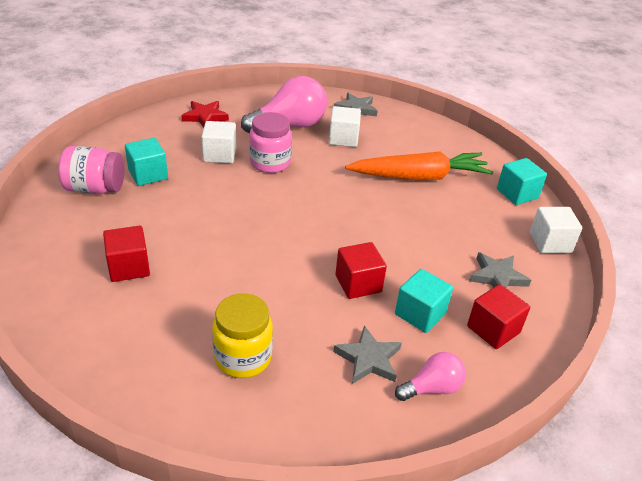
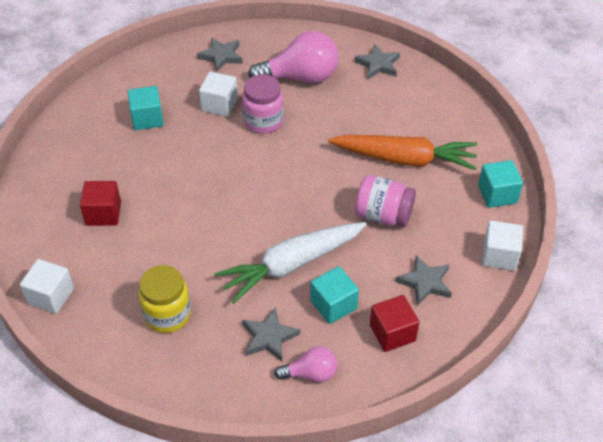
camera: 20 degrees right, 10 degrees up
pink jar [58,146,124,194] -> pink jar moved to [355,175,416,227]
red star [181,101,229,127] -> grey star [197,37,243,72]
white cube [329,106,361,147] -> white cube moved to [20,259,74,314]
red cube [335,242,387,299] -> white carrot [214,222,367,304]

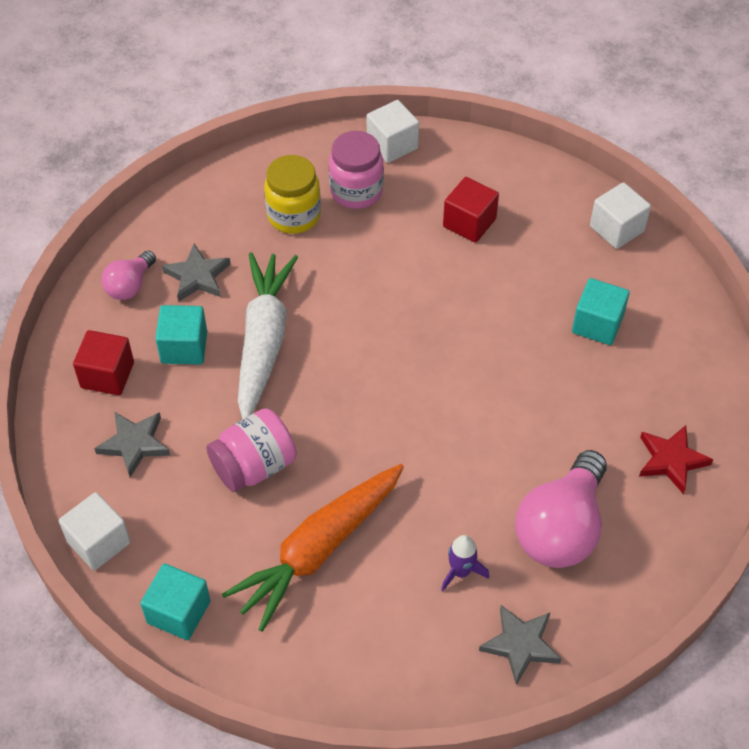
camera: 125 degrees right, 5 degrees up
grey star [197,37,243,72] -> red star [639,425,713,494]
white cube [199,72,238,117] -> white cube moved to [590,182,651,249]
pink jar [242,75,284,134] -> pink jar moved to [329,131,384,209]
none -> purple rocket [441,535,489,591]

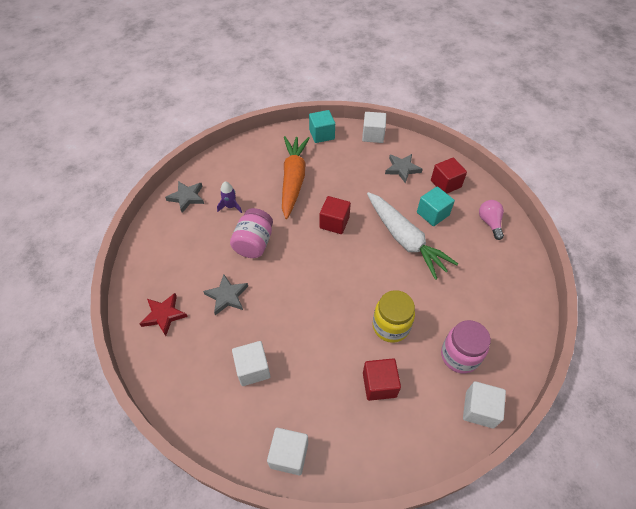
camera: 140 degrees right, 0 degrees up
grey star [162,244,231,302] -> grey star moved to [203,274,248,315]
pink jar [206,408,297,492] -> pink jar moved to [230,208,273,258]
yellow jar [264,155,321,234] -> yellow jar moved to [373,290,415,343]
pink light bulb [515,450,607,568] -> none
turquoise cube [572,278,630,345] -> white cube [232,341,270,386]
none -> red cube [320,196,351,234]

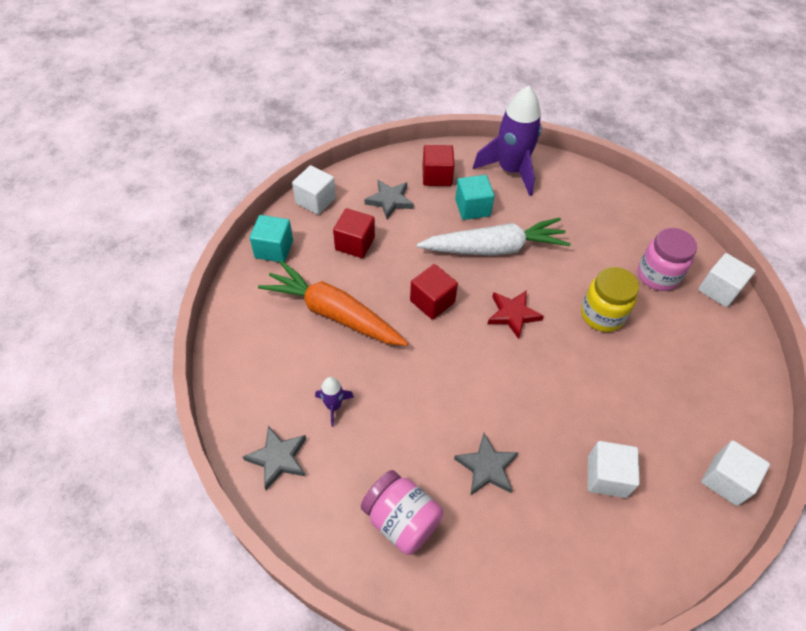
camera: 65 degrees left, 0 degrees up
red star [140,293,188,336] -> red star moved to [488,290,544,339]
pink jar [230,208,273,258] -> pink jar moved to [361,470,443,555]
red cube [363,358,401,401] -> red cube moved to [333,208,375,258]
pink light bulb [479,200,504,240] -> purple rocket [473,86,542,196]

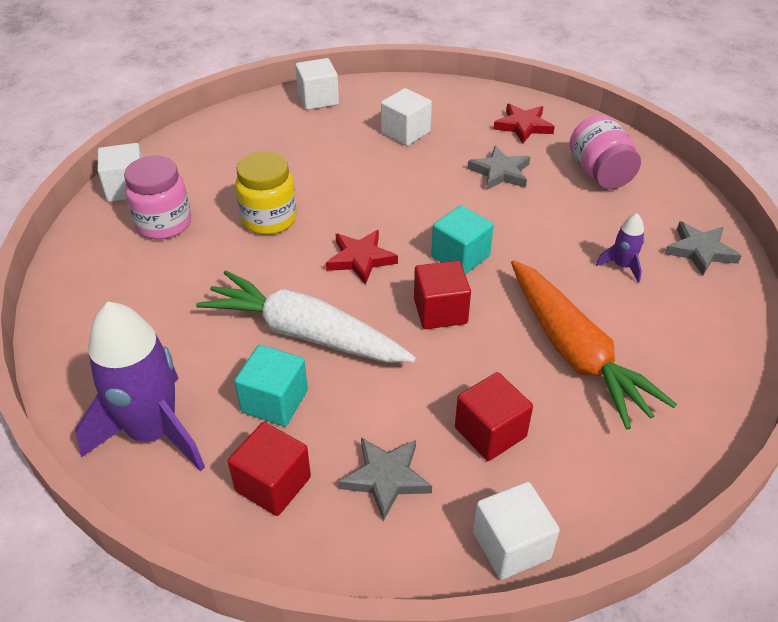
camera: 145 degrees left, 10 degrees down
turquoise cube [250,215,293,262] -> turquoise cube moved to [431,205,494,275]
none -> red star [493,104,555,144]

